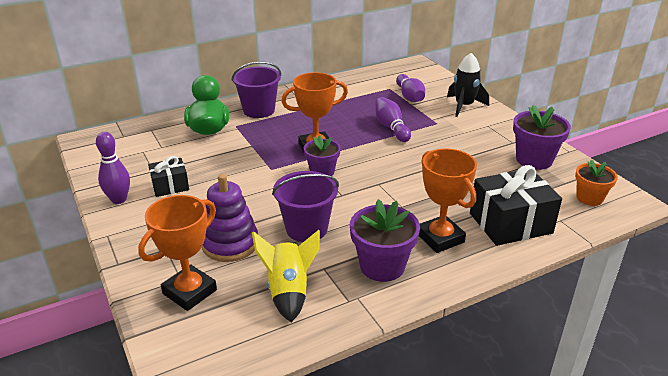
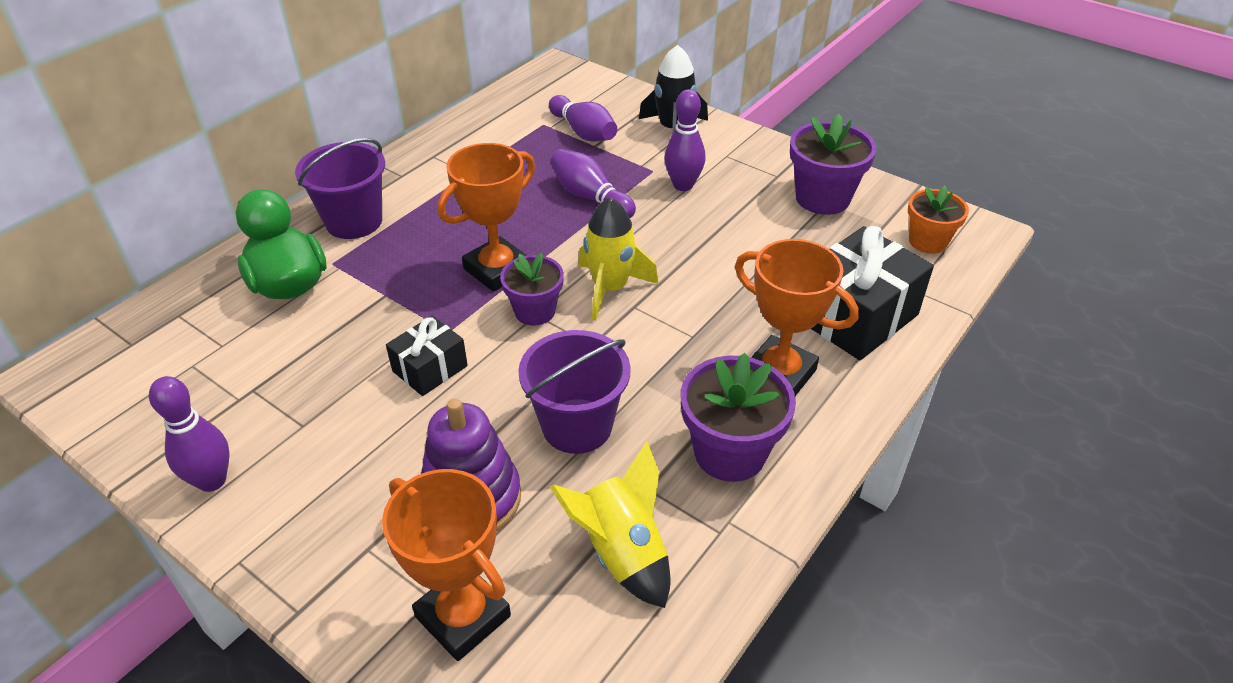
camera: 25 degrees left, 10 degrees up
orange trophy [138,195,217,311] -> orange trophy turned 60 degrees counterclockwise [382,469,511,661]
black gift [148,156,189,197] -> black gift moved to [386,316,468,396]
none -> yellow rocket [578,197,659,321]
none -> purple bowling pin [665,89,705,191]

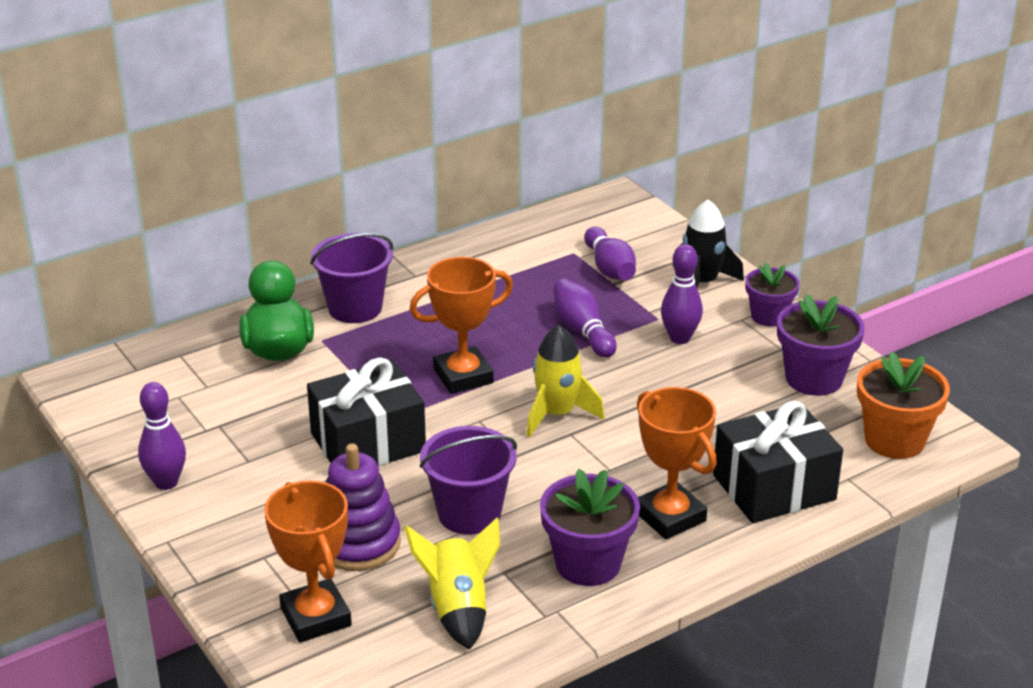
camera: 20 degrees right, 10 degrees down
black gift [386,316,468,396] -> black gift [307,357,426,466], size x1.79
purple flower pot [500,252,564,325] -> purple flower pot moved to [745,263,800,327]
orange flower pot [908,186,969,254] -> orange flower pot [857,351,950,459], size x1.52

